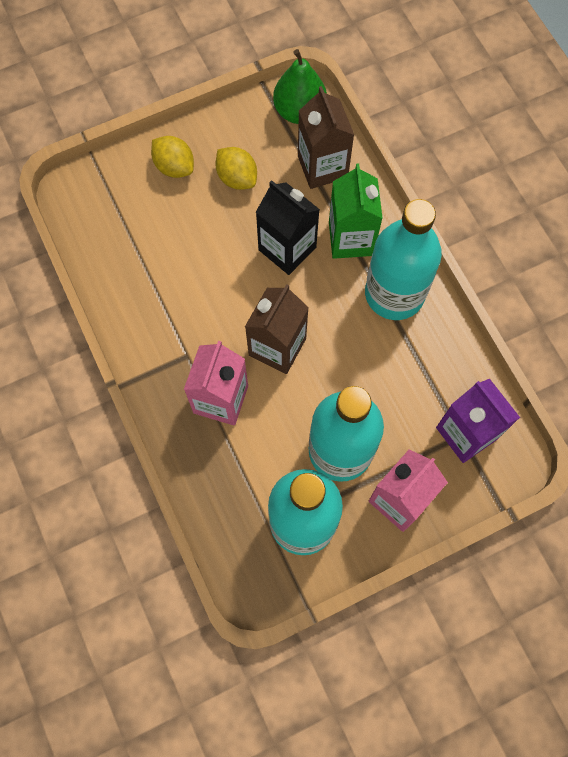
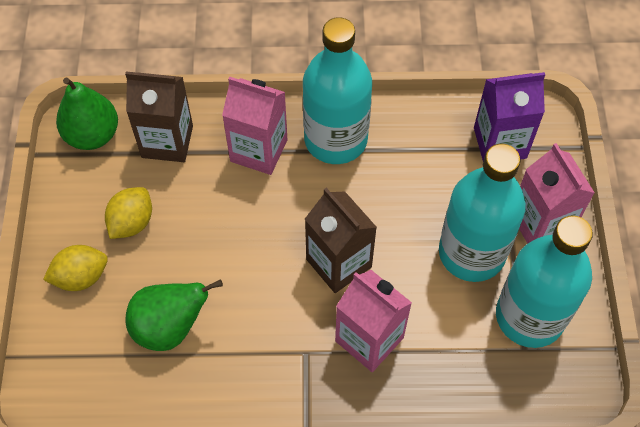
camera: 65 degrees left, 10 degrees down
yellow lemon [215,147,257,190] -> yellow lemon turned 45 degrees counterclockwise [105,187,152,239]
black carton [256,180,320,275] -> none
green carton [329,163,383,259] -> pink carton [222,77,287,175]
none -> green pear [126,279,223,351]

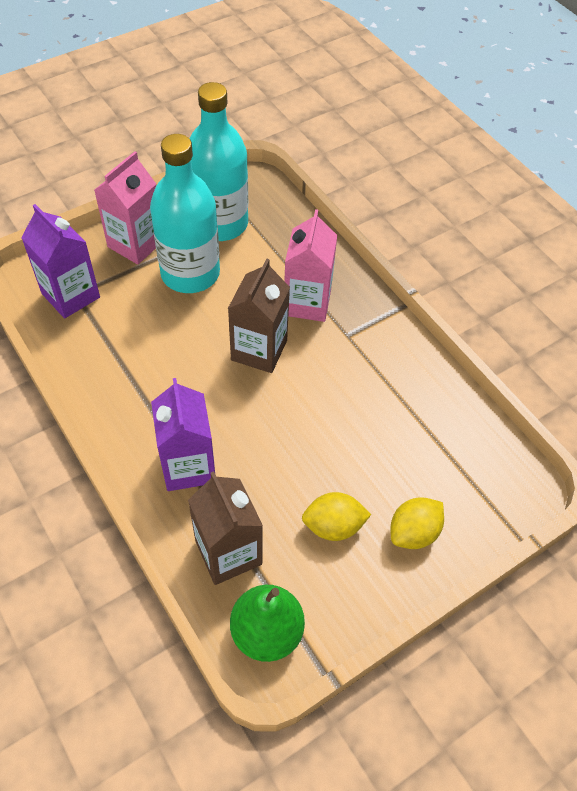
camera: 125 degrees left, 5 degrees down
yellow lemon [43,245,108,291] -> yellow lemon turned 75 degrees counterclockwise [390,497,444,549]
green pear [126,279,223,351] -> none
pink carton [222,77,287,175] -> purple carton [151,378,215,491]
turquoise bottle [303,17,372,164] -> none

